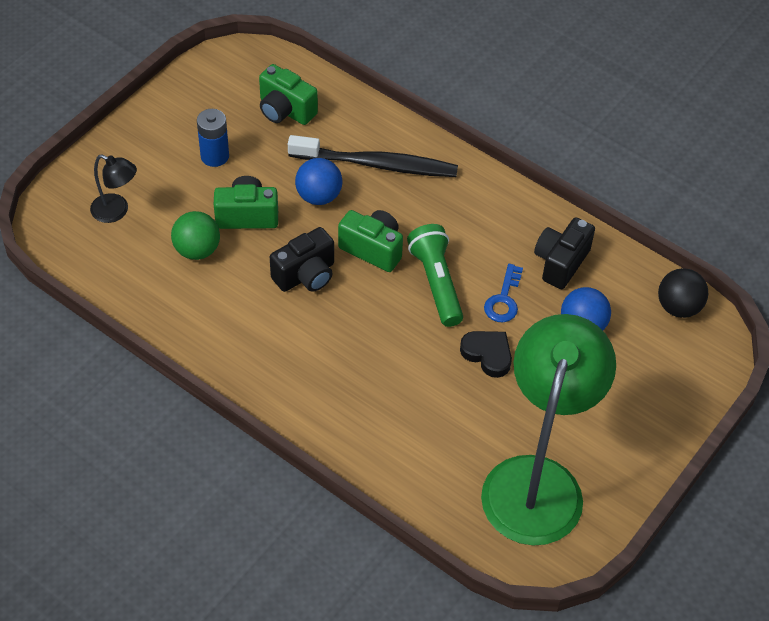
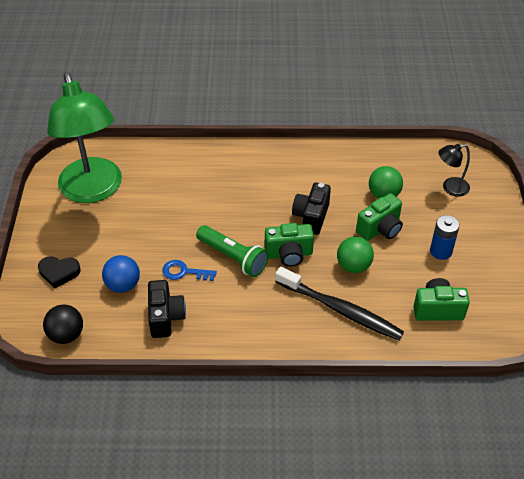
camera: 145 degrees right, 5 degrees down
black toothbrush [288,135,458,177] -> black toothbrush turned 120 degrees counterclockwise [275,267,404,340]
blue ball [295,158,342,205] -> green ball [337,236,374,273]
black heart [460,331,512,378] -> black heart moved to [38,256,81,288]
blue key [484,264,523,322] -> blue key turned 60 degrees counterclockwise [162,260,217,281]

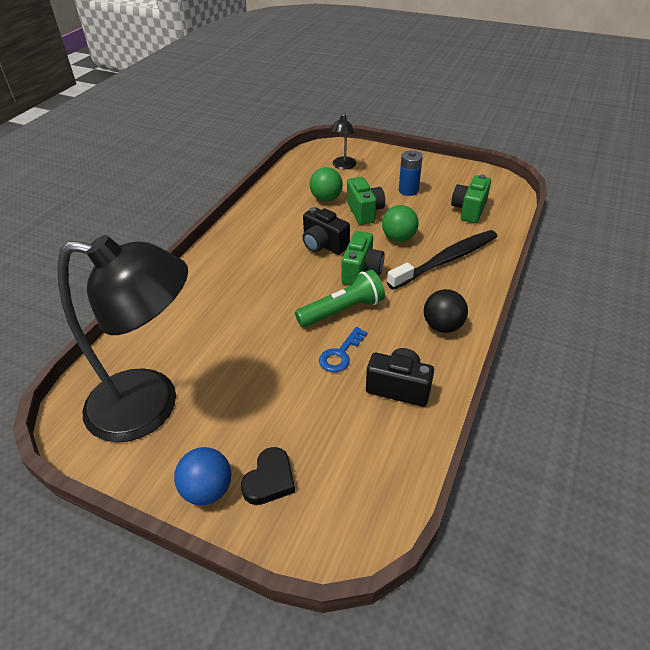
camera: 65 degrees left, 5 degrees down
black ball [43,304,83,344] -> black ball moved to [424,289,468,333]
green lamp [47,72,122,203] -> black lamp [57,235,188,442]
blue ball [102,255,140,293] -> blue ball moved to [174,447,232,505]

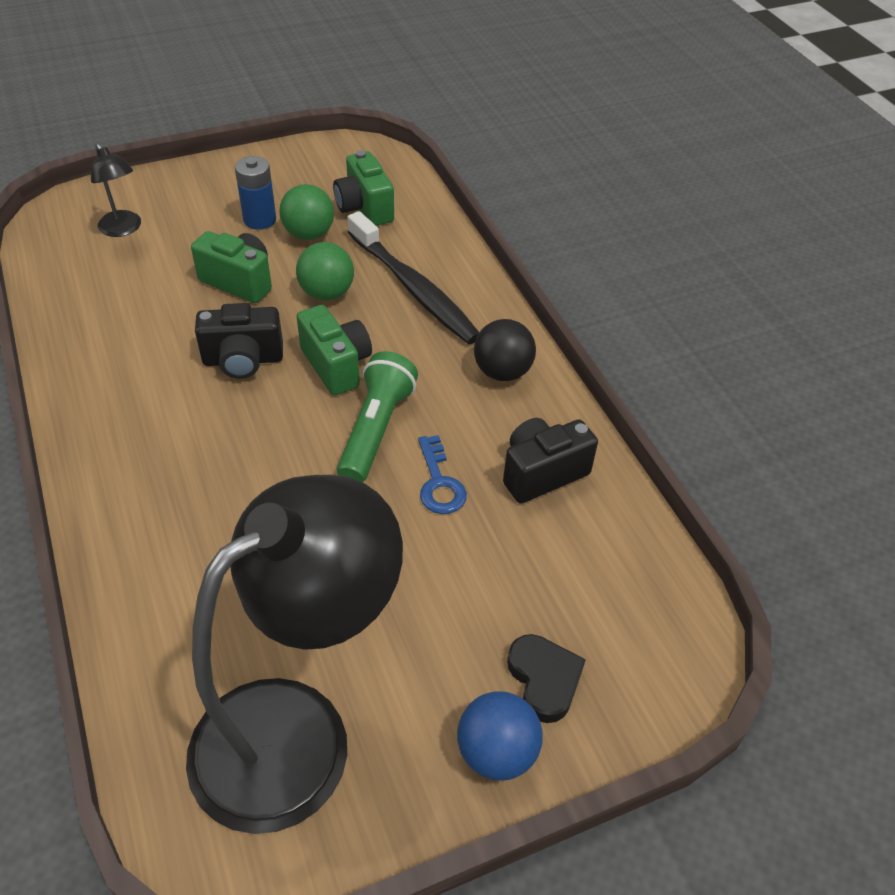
camera: 50 degrees left, 5 degrees up
green ball [310,167,343,201] -> green ball moved to [279,184,334,240]
black toothbrush [387,230,497,290] -> black toothbrush turned 135 degrees clockwise [347,211,479,344]

